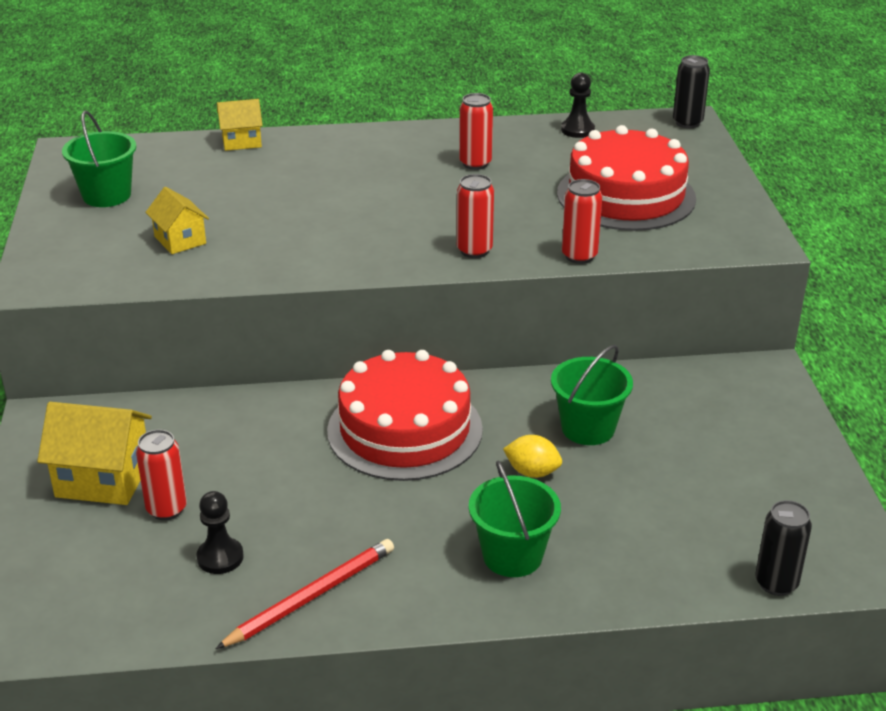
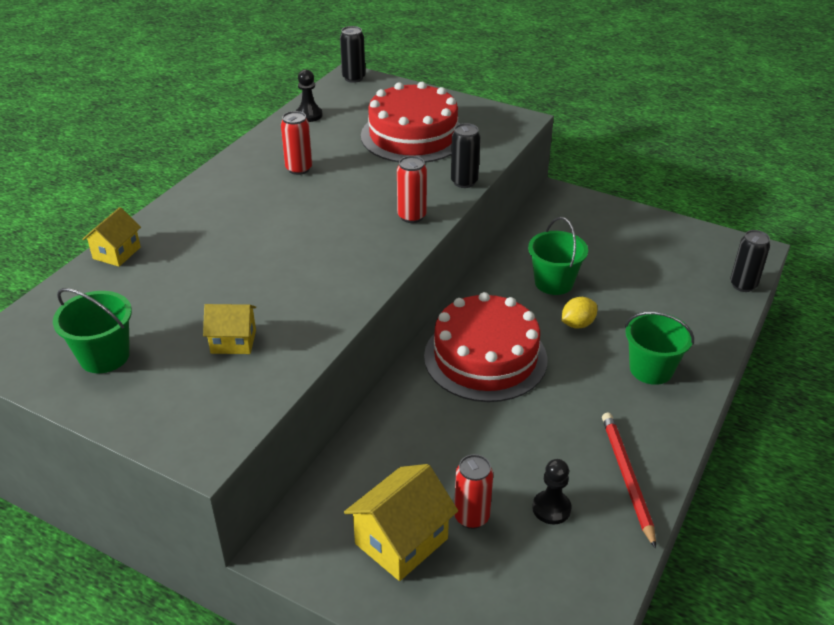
camera: 55 degrees left, 5 degrees up
red can [562,179,602,264] -> black can [451,123,480,188]

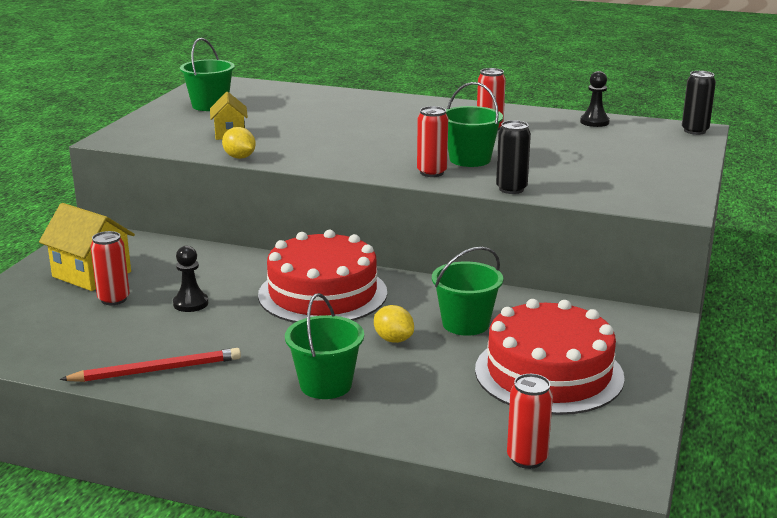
camera: 80 degrees right, 15 degrees down
yellow house [82,207,141,267] -> none
red cake [361,82,460,163] -> red cake moved to [475,299,625,415]
black pawn [532,459,571,524] -> black pawn moved to [173,246,208,312]
black can [730,230,770,292] -> red can [507,374,553,469]
none -> yellow lemon [222,127,256,159]
none -> green bucket [446,82,503,167]

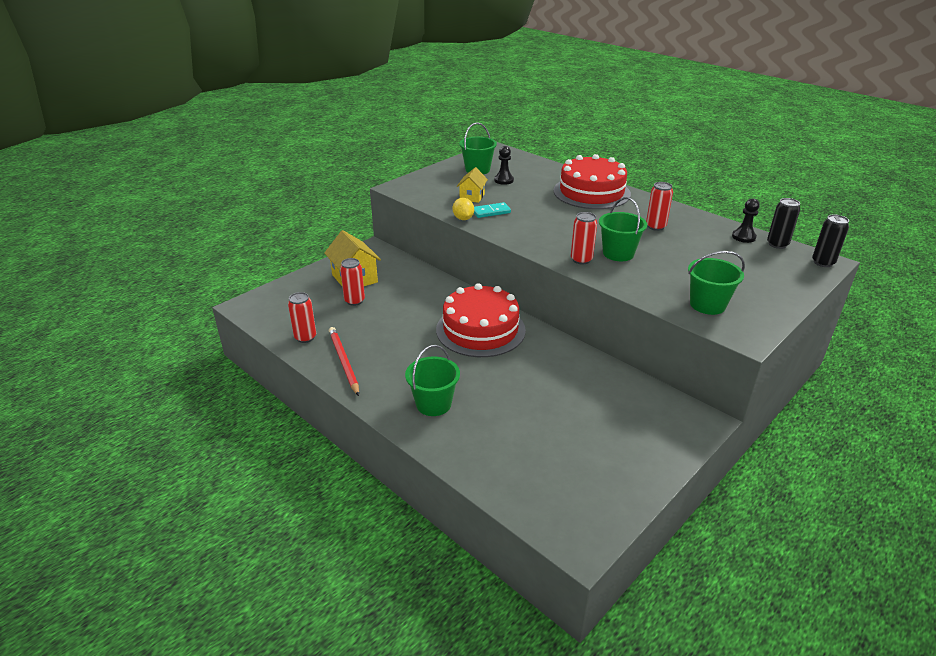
camera: 25 degrees right, 10 degrees up
red pencil [60,348,241,382] -> red pencil turned 120 degrees counterclockwise [329,327,359,396]
black pawn [173,246,208,312] -> black pawn moved to [494,146,514,185]
yellow lemon [374,305,414,343] -> none
green bucket [432,247,503,336] -> green bucket moved to [688,251,745,315]
red cake [475,299,625,415] -> red cake moved to [553,154,631,209]
black can [496,120,531,194] -> black can moved to [767,198,800,249]
red can [507,374,553,469] -> red can moved to [288,292,316,343]
none -> turquoise domino [474,202,511,218]

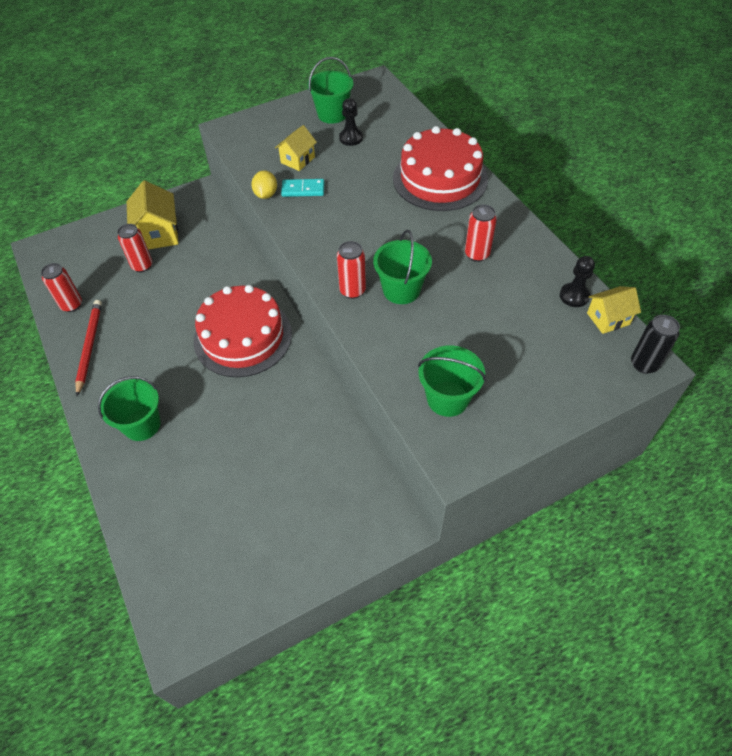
camera: 20 degrees right, 20 degrees up
black can [767,198,800,249] -> yellow house [587,286,641,334]

